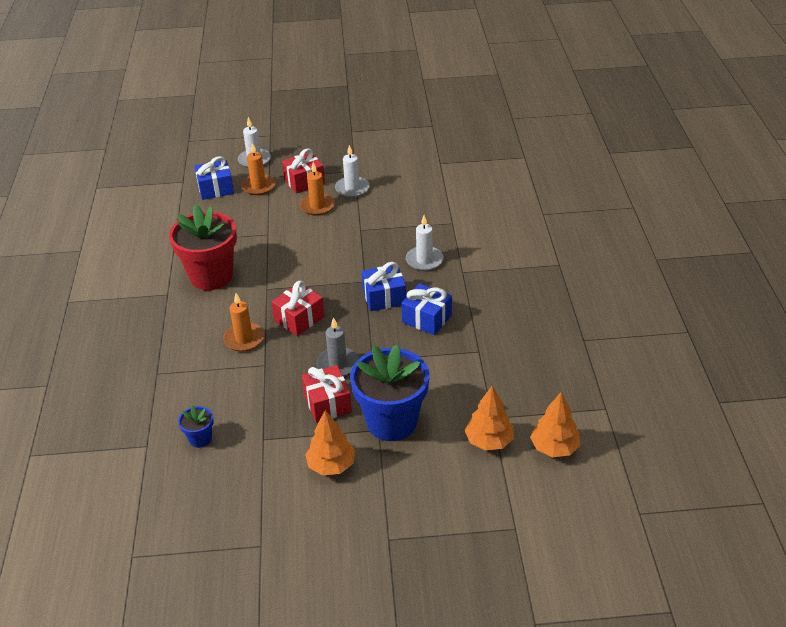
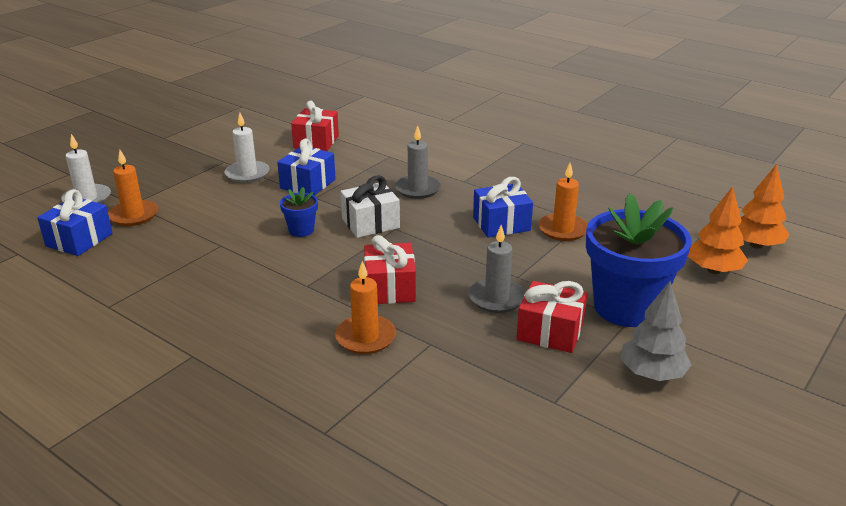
camera: 50 degrees left, 10 degrees down
red flower pot [169,204,237,290] -> none
blue flower pot [178,405,214,448] -> blue flower pot moved to [280,187,318,237]
red gift [282,148,325,194] -> red gift moved to [291,101,339,151]
orange candle [300,162,335,216] -> orange candle moved to [538,163,588,241]
orange tree [305,410,355,475] -> grey tree [621,281,692,381]
blue gift [362,262,406,311] -> blue gift moved to [277,139,336,195]
white candle [406,215,444,271] -> grey candle [395,125,441,199]
none -> white gift [340,175,400,238]

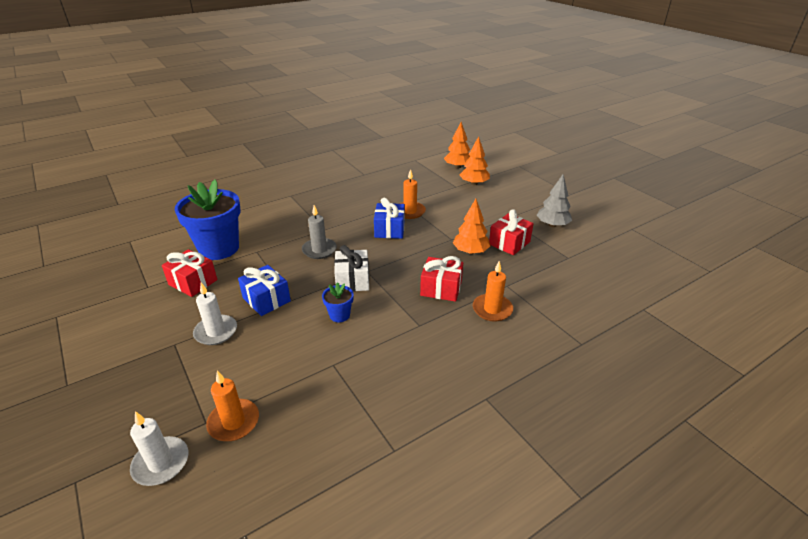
camera: 70 degrees left, 5 degrees up
blue gift [37,189,113,256] -> none
grey candle [469,225,525,313] -> orange tree [453,199,490,254]
blue flower pot [586,193,691,327] -> blue flower pot moved to [175,179,241,260]

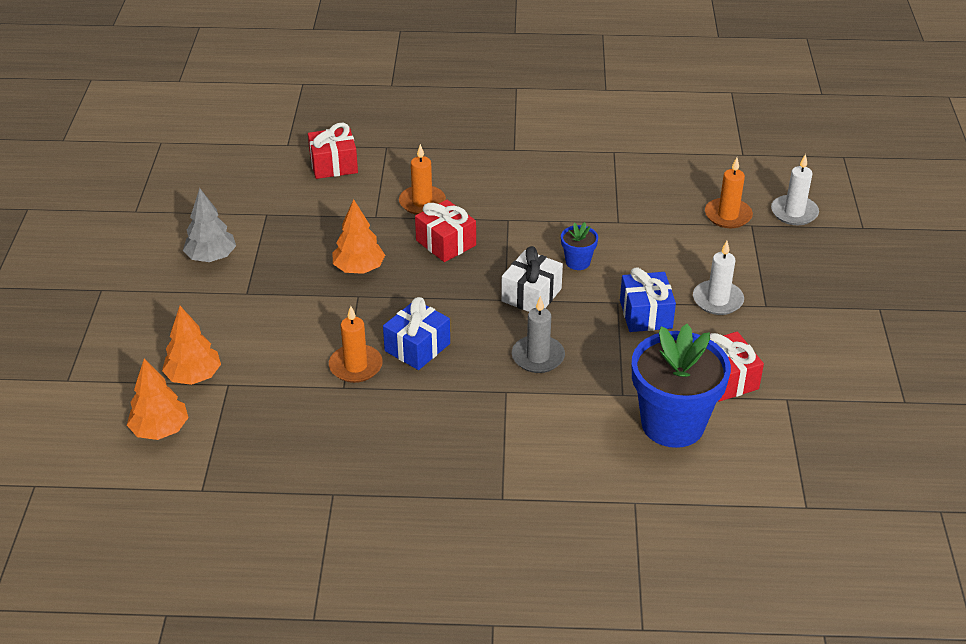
camera: 145 degrees left, 5 degrees up
red gift [489,209,534,255] -> red gift moved to [308,123,358,179]

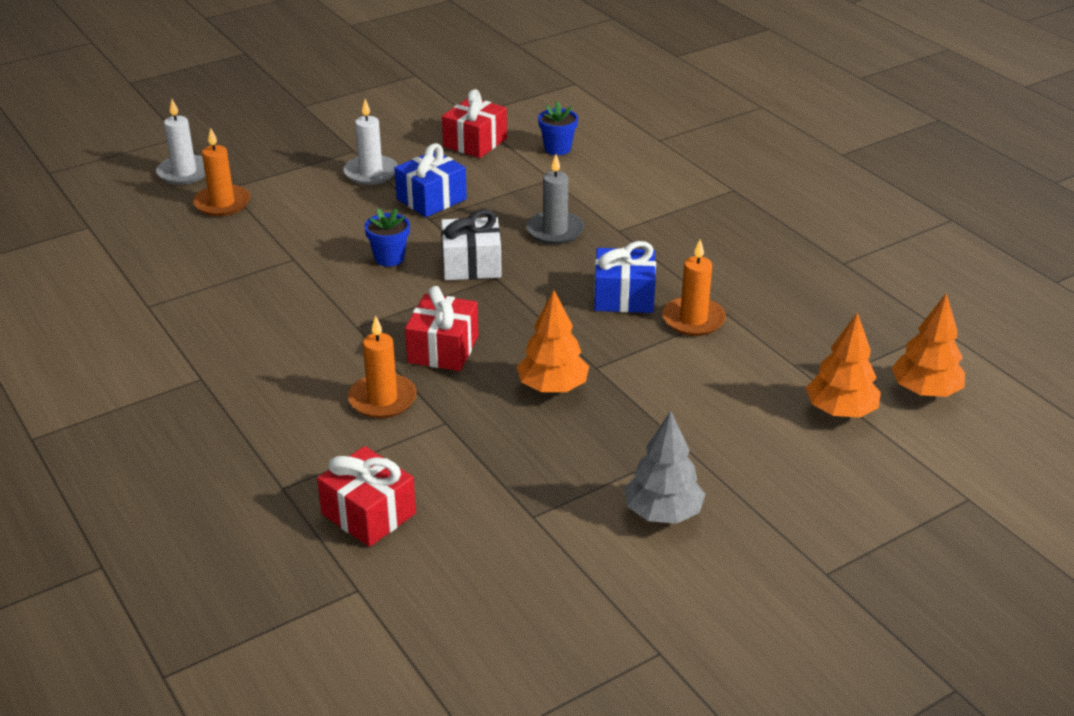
camera: 125 degrees left, 5 degrees down
blue flower pot [632,324,731,448] -> blue flower pot [538,101,578,155], size x0.44

